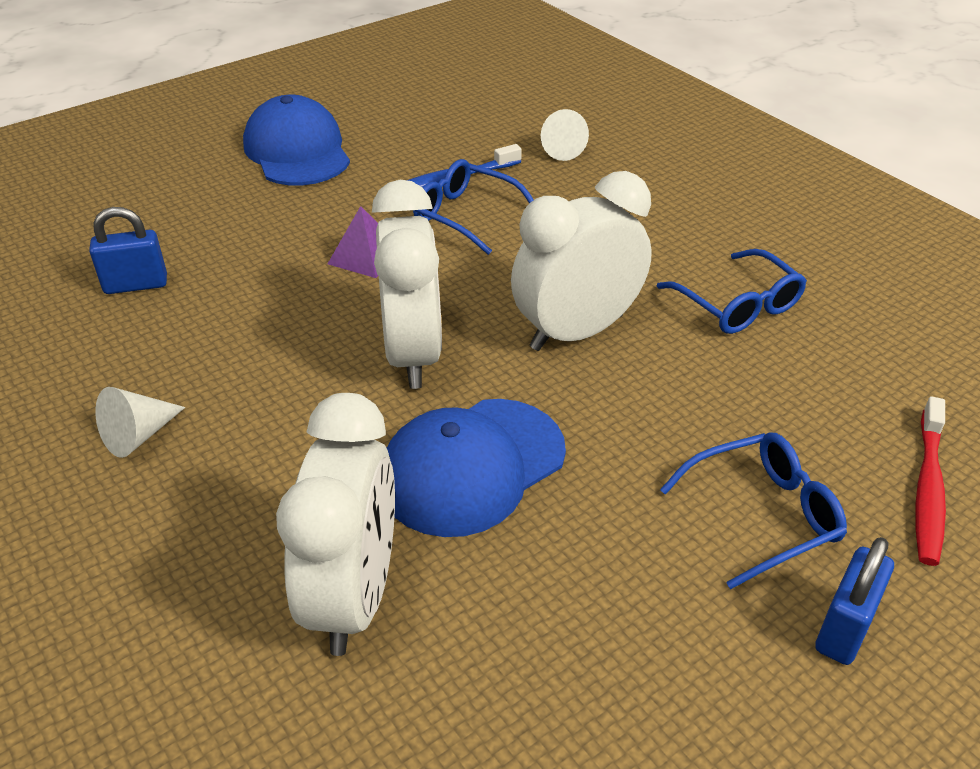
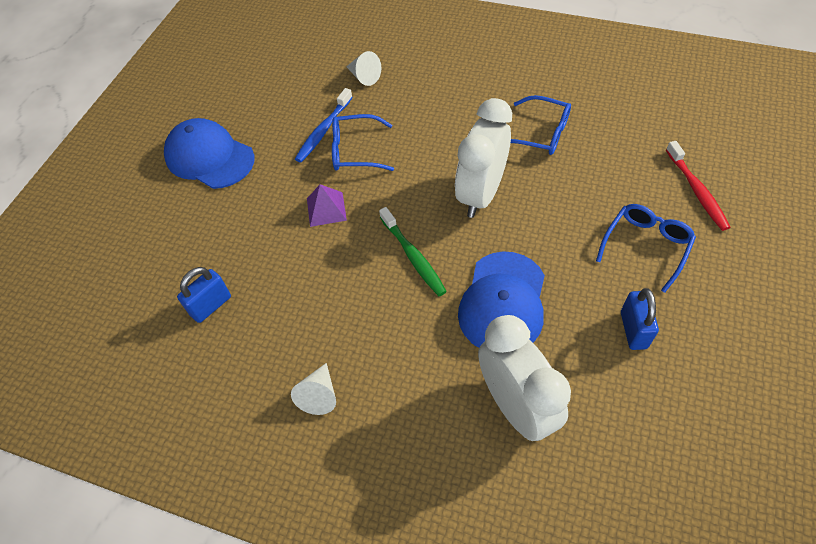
camera: 30 degrees left, 15 degrees up
white clock [372,180,442,389] -> green toothbrush [379,207,447,296]
blue padlock [815,537,894,665] -> blue padlock moved to [621,288,659,350]

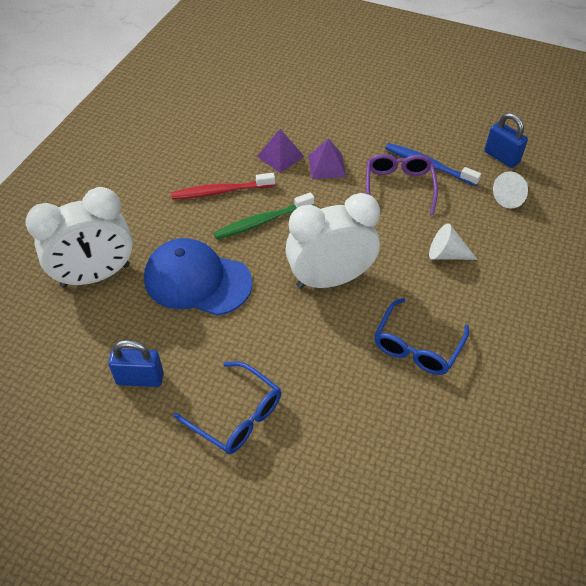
camera: 90 degrees right, 5 degrees down
blue cap [164,118,255,189] -> none
blue padlock [177,267,231,323] -> blue padlock moved to [485,113,528,168]
white cone [291,363,336,415] -> white cone moved to [429,223,478,260]
blue glasses [332,114,394,171] -> purple glasses [366,154,438,215]
white clock [455,98,512,218] -> white clock turned 45 degrees counterclockwise [285,193,380,289]
red toothbrush [666,141,731,231] -> red toothbrush moved to [171,173,275,200]
none -> purple pyramid [257,129,305,173]

